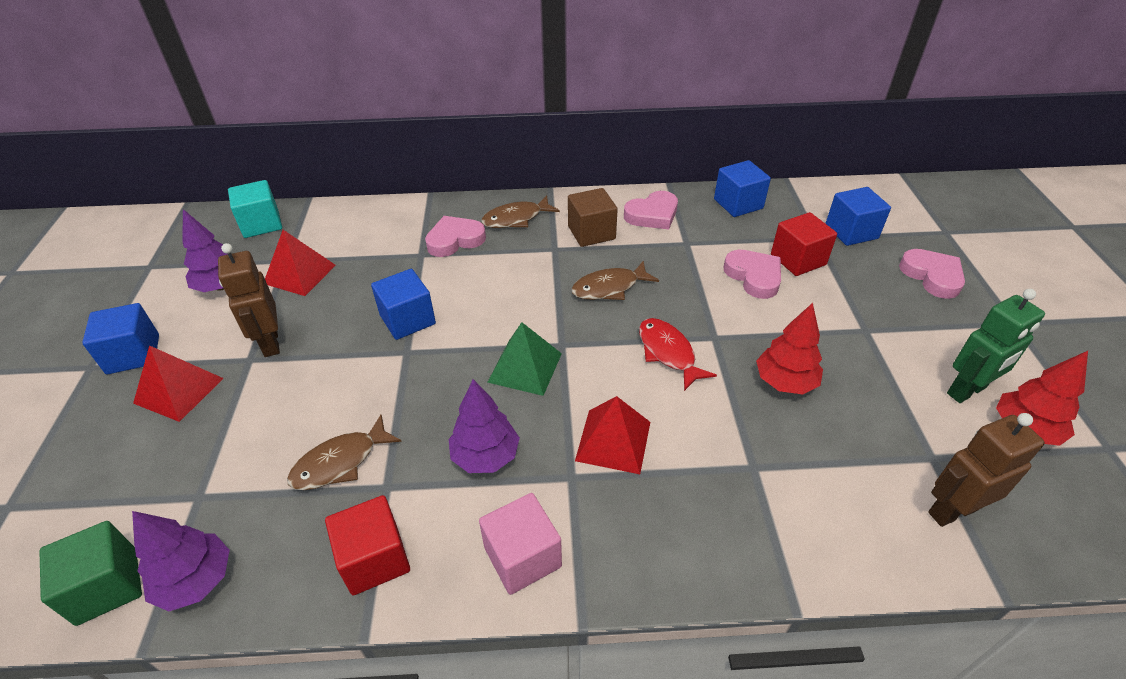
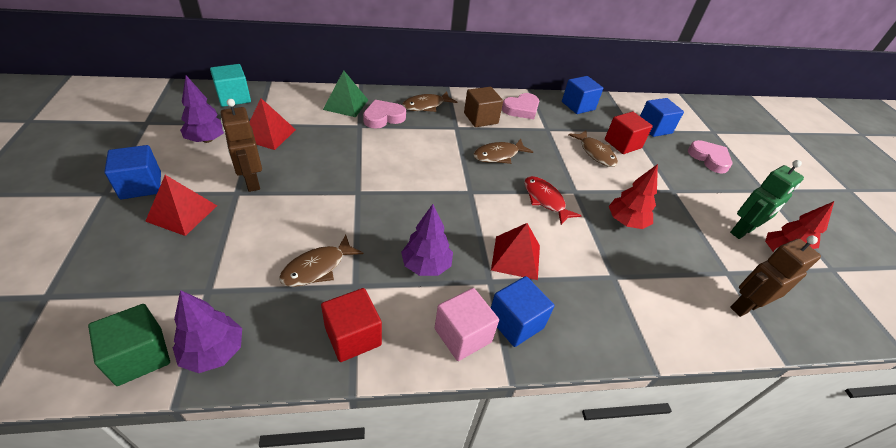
camera: 10 degrees left, 0 degrees up
blue cube [371,269,436,340] -> blue cube moved to [491,276,555,347]
green pyramid [487,322,562,396] -> green pyramid moved to [323,70,368,117]
pink heart [724,250,781,299] -> brown fish [568,130,618,167]

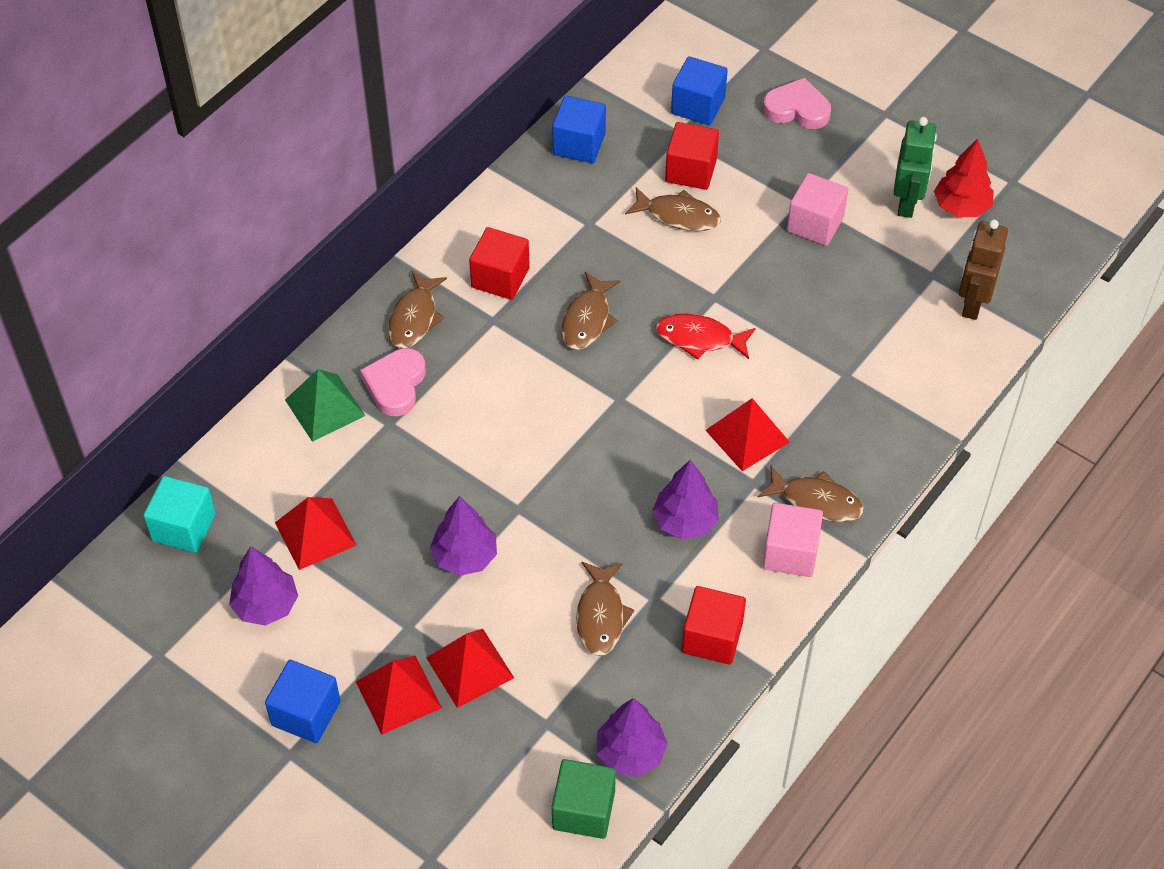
camera: 40 degrees left, 10 degrees up
brown robot [221,99,262,192] -> none
brown cube [464,87,503,127] -> red cube [469,227,530,300]
blue cube [491,276,555,347] -> brown fish [758,466,864,522]
pink heart [502,93,539,119] -> none
red tree [609,164,658,229] -> none
none -> red pyramid [426,629,514,708]
none -> purple tree [430,496,497,576]
none -> pink cube [787,173,849,246]

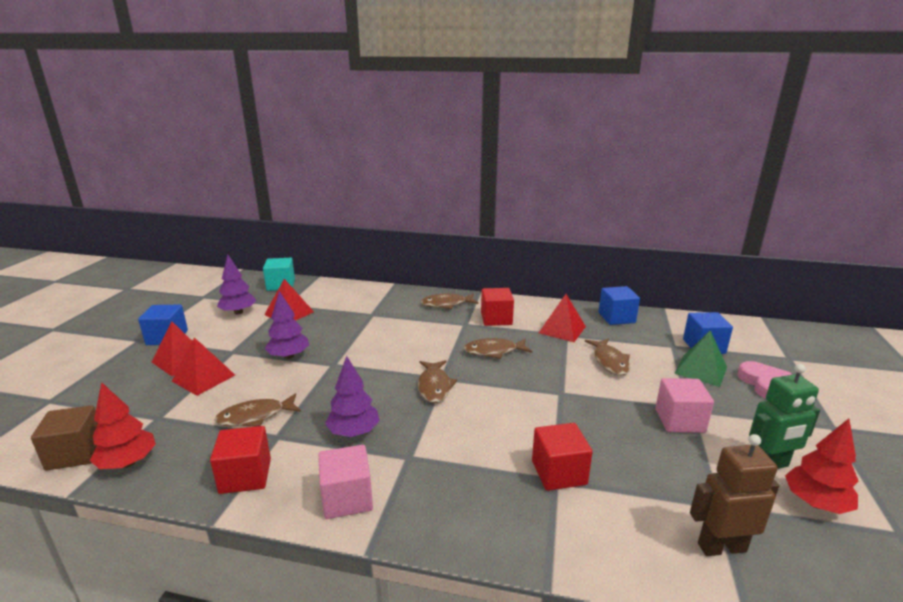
camera: 65 degrees right, 30 degrees down
green pyramid [285,369,366,442] -> green pyramid moved to [674,330,727,387]
pink heart [360,348,426,416] -> none
green cube [552,759,616,839] -> brown cube [31,405,98,471]
purple tree [597,698,668,777] -> red tree [90,382,156,469]
red fish [655,314,755,360] -> none
red cube [665,122,719,190] -> red cube moved to [532,423,593,491]
red pyramid [705,398,790,471] -> red pyramid moved to [539,294,586,342]
brown fish [758,466,864,522] -> brown fish moved to [418,360,457,403]

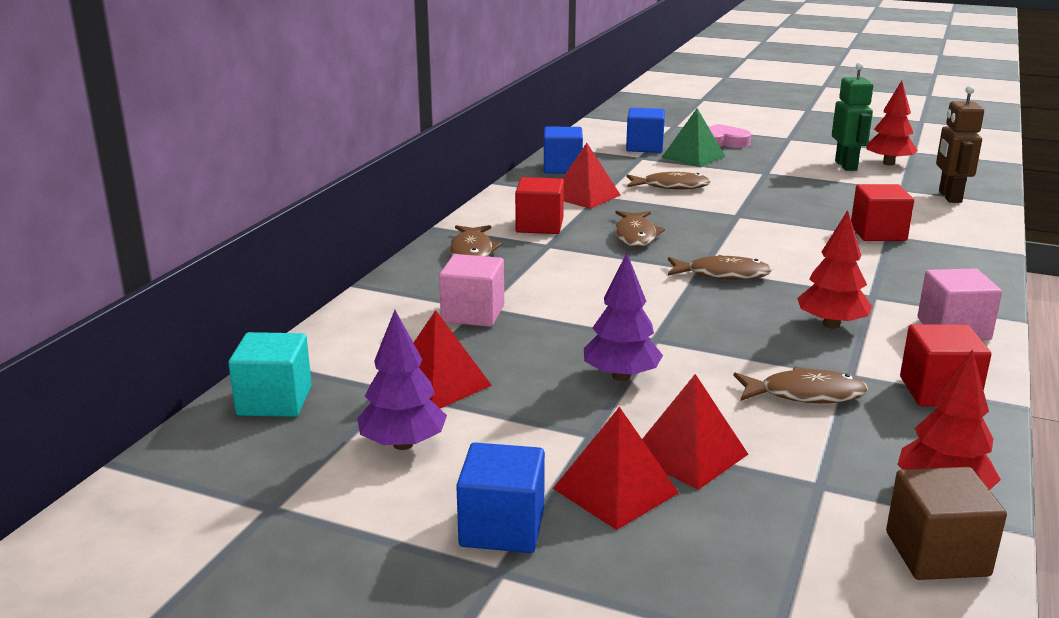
camera: 80 degrees left, 0 degrees up
brown fish [214,393,301,427] -> brown fish turned 75 degrees counterclockwise [734,367,868,403]
purple tree [325,356,380,437] -> red tree [797,210,872,329]
pink cube [656,378,714,433] -> pink cube moved to [439,254,504,327]

